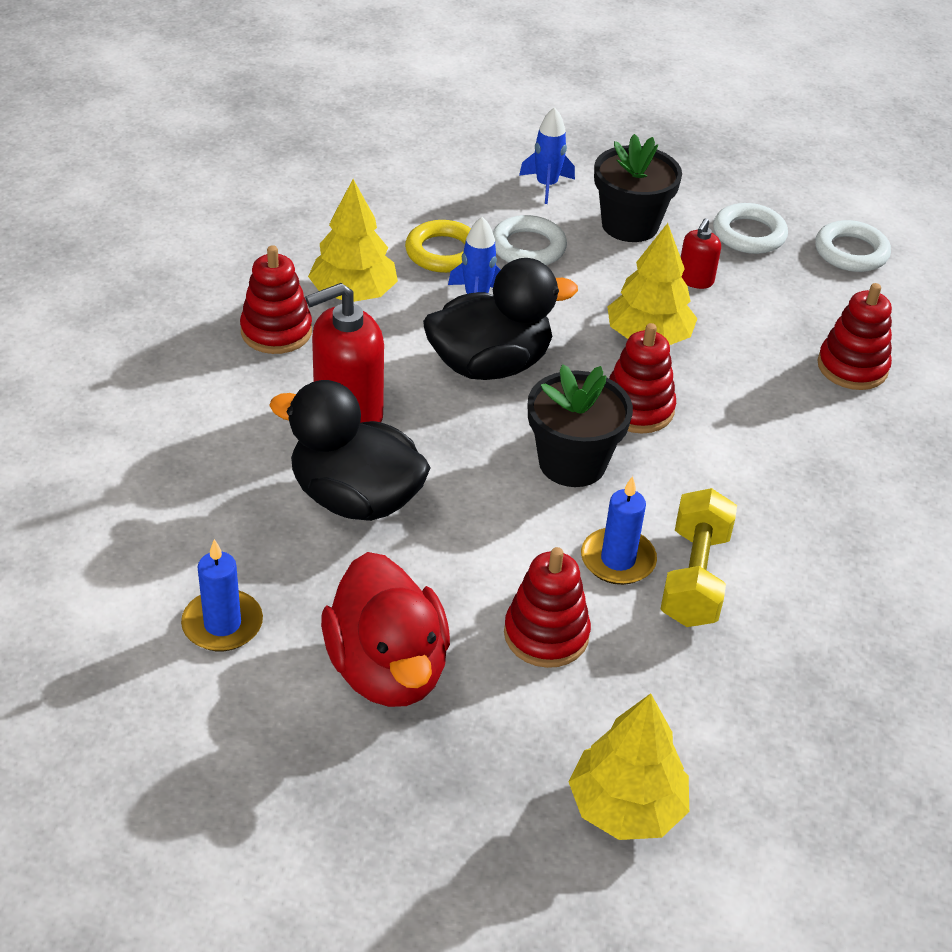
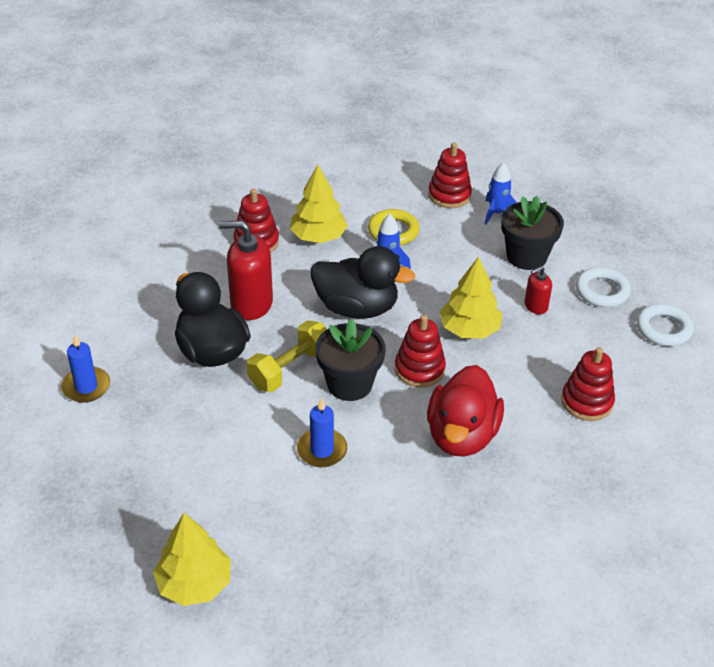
camera: 35 degrees right, 0 degrees up
red duck [321,552,450,707] -> red duck moved to [427,365,504,457]
white ring [493,215,567,265] -> none
red stacking toy [504,547,591,668] -> red stacking toy moved to [428,143,472,208]
yellow dumbbell [661,488,737,627] -> yellow dumbbell moved to [247,320,327,392]

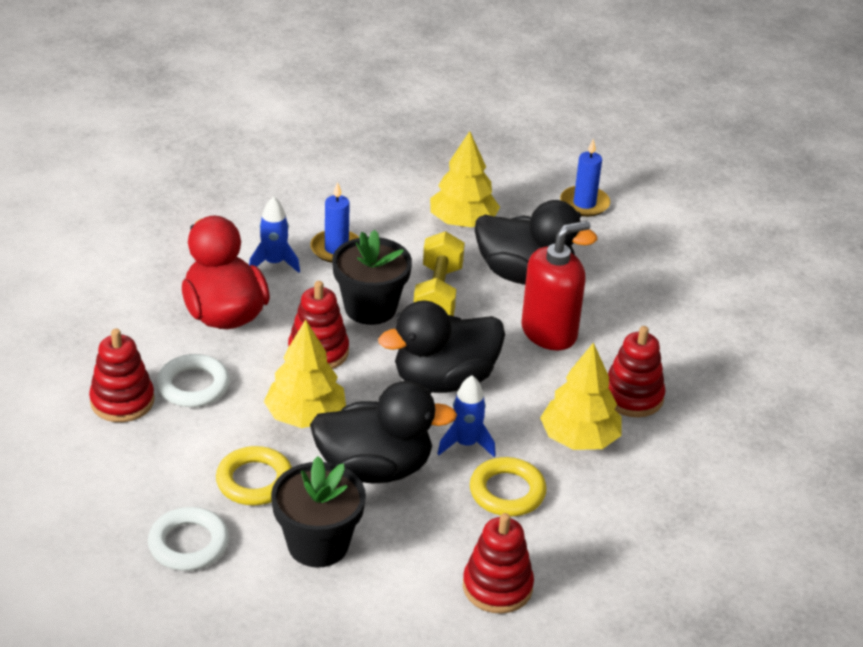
camera: 140 degrees right, 5 degrees down
yellow tree [153,513,231,606] -> yellow tree moved to [430,131,500,227]
blue rocket [485,162,517,224] -> blue rocket moved to [249,196,300,273]
red soap dispenser [525,266,552,314] -> yellow ring [216,446,292,505]
white ring [637,304,694,346] -> white ring moved to [157,354,230,407]
none -> black duck [310,381,457,483]

